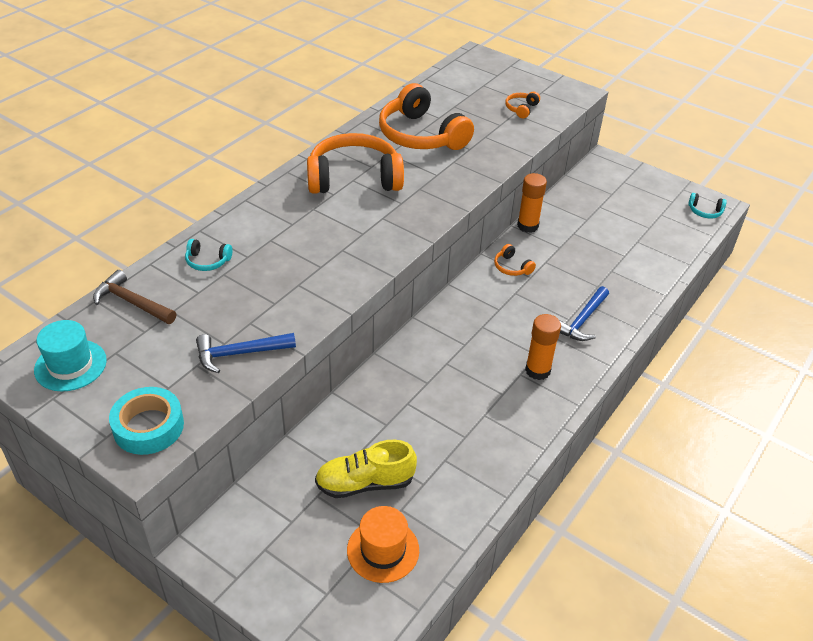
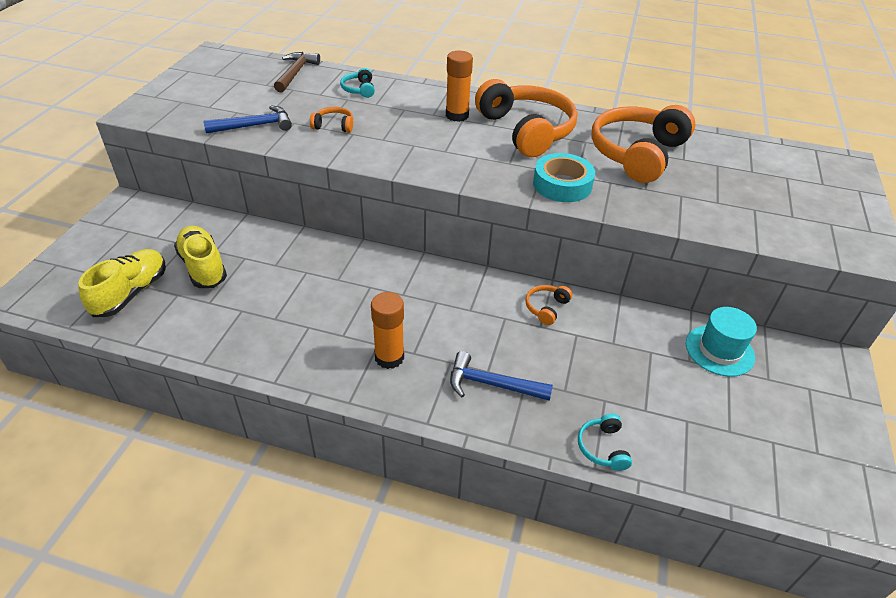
camera: 70 degrees right, 0 degrees up
turquoise hat [34,320,107,392] -> turquoise hat moved to [686,307,757,377]
turquoise tape [109,387,184,455] -> turquoise tape moved to [533,153,595,202]
blue hammer [196,333,296,373] -> blue hammer turned 105 degrees clockwise [203,105,292,134]
orange hat [347,506,419,583] -> yellow shoe [78,249,166,317]
orange headphones [505,92,540,118] -> orange headphones moved to [310,107,353,133]
orange glue stick [517,173,547,233] -> orange glue stick moved to [446,51,473,122]
turquoise headphones [688,193,727,218] -> turquoise headphones moved to [578,414,632,471]

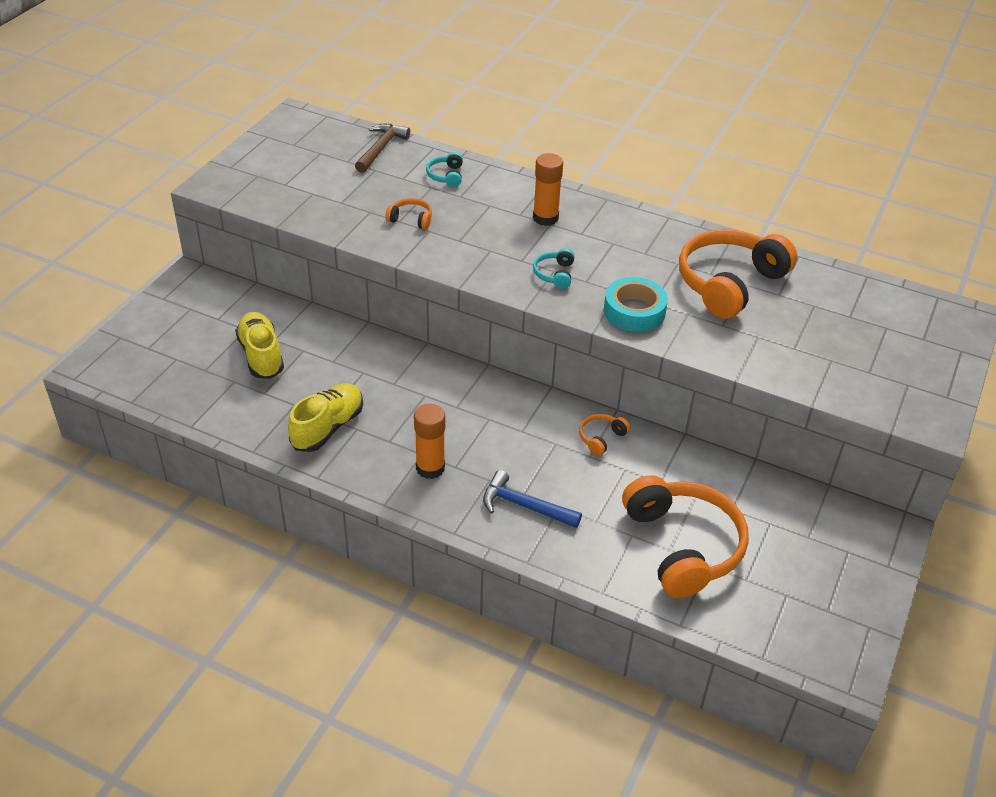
camera: 10 degrees right, 0 degrees up
yellow shoe [78,249,166,317] -> yellow shoe moved to [288,383,363,452]
blue hammer [203,105,292,134] -> none
orange headphones [475,79,577,157] -> orange headphones moved to [622,475,749,598]
turquoise headphones [578,414,632,471] -> turquoise headphones moved to [533,248,574,289]
turquoise hat [686,307,757,377] -> none

